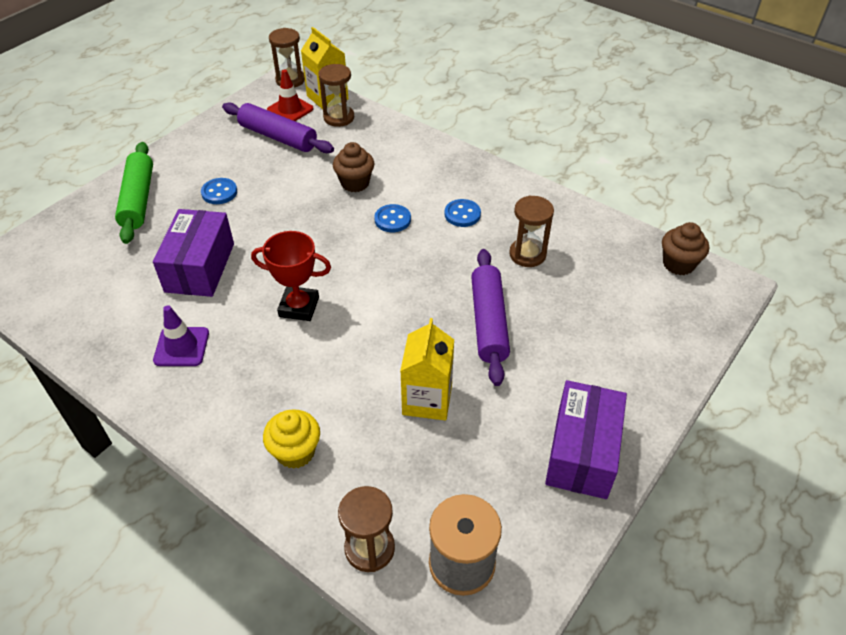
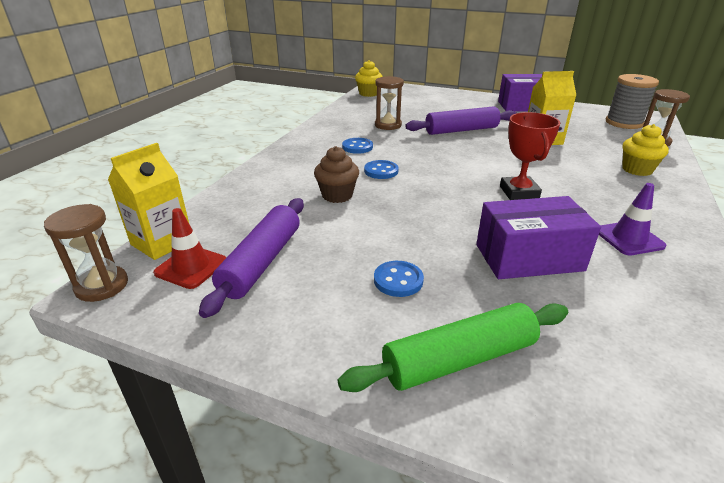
camera: 105 degrees left, 15 degrees down
brown hourglass [318,64,354,127] -> none
brown cupcake [662,222,709,275] -> yellow cupcake [355,60,383,97]

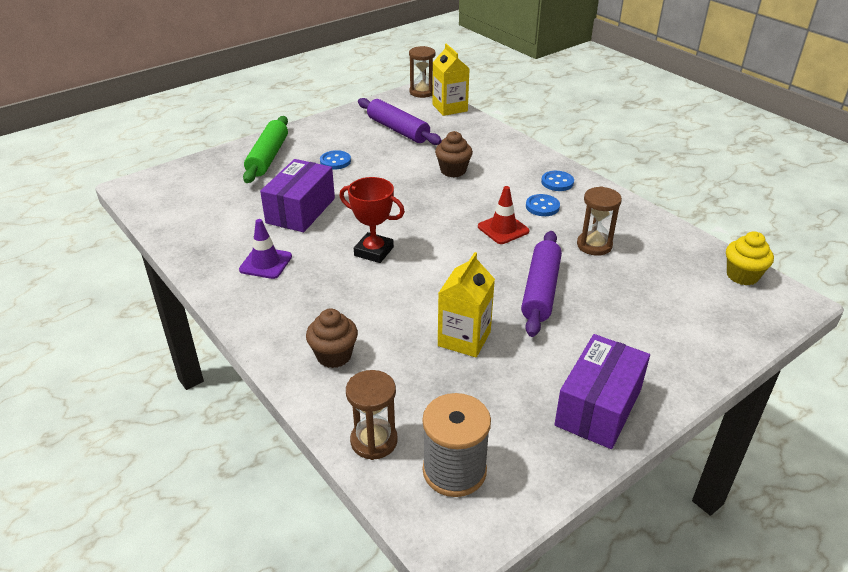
camera: 120 degrees right, 5 degrees up
red traffic cone [153,208,227,289] -> red traffic cone moved to [478,186,529,244]
blue button [364,160,399,179] -> blue button moved to [541,171,574,191]
yellow cupcake [622,124,669,176] -> brown cupcake [306,308,358,368]

